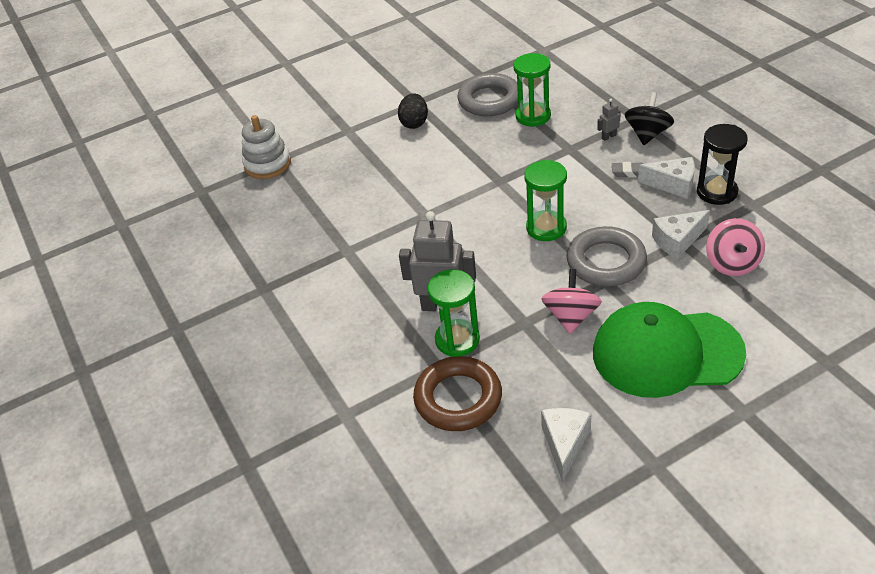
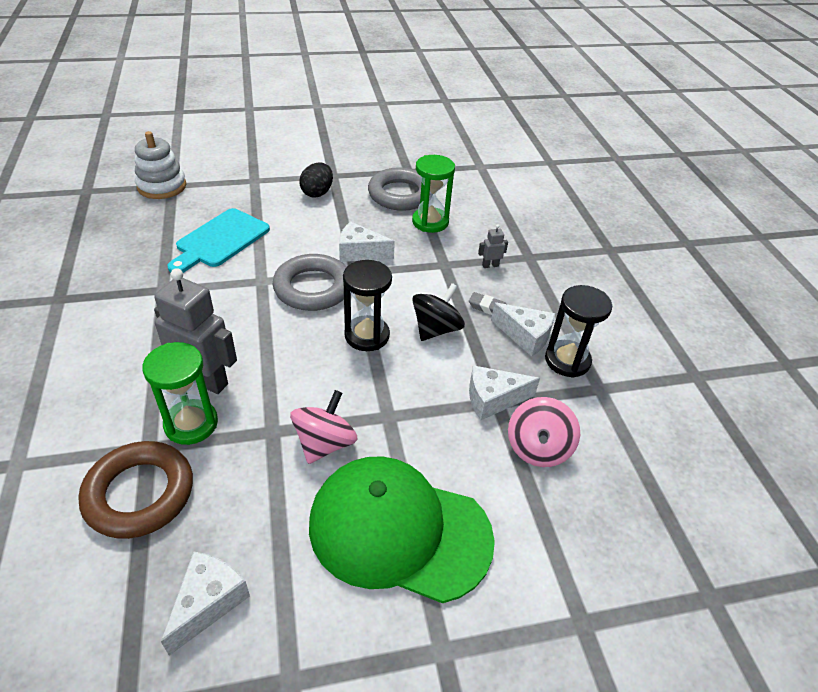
camera: 10 degrees right, 0 degrees up
green hourglass [524,160,567,241] -> black hourglass [343,260,392,351]
grey ring [566,226,647,286] -> grey ring moved to [273,254,347,311]
black spinning top [625,92,674,145] -> black spinning top moved to [412,283,465,341]
none -> turquoise cutting board [167,208,270,273]
none -> white cheese [339,221,395,262]

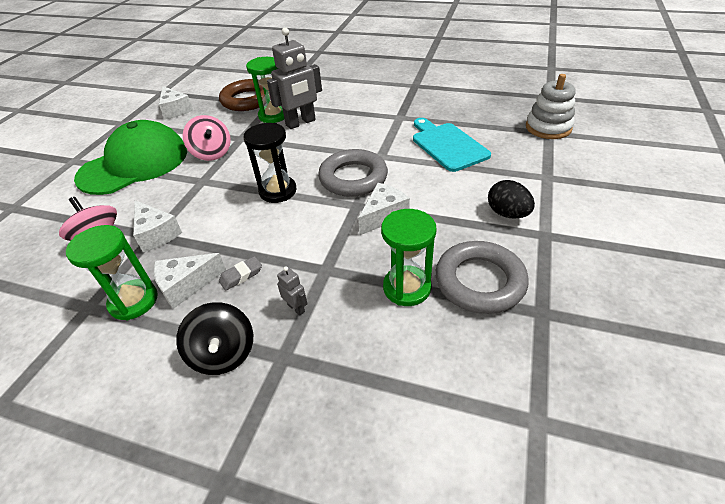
camera: 125 degrees right, 0 degrees up
black spinning top [412,283,465,341] -> black spinning top moved to [176,302,253,375]
white cheese [469,365,540,420] -> white cheese turned 120 degrees clockwise [133,200,182,252]
grey robot [478,224,508,268] -> grey robot turned 60 degrees counterclockwise [277,266,307,316]
black hourglass [545,285,612,378] -> green hourglass [66,225,158,320]

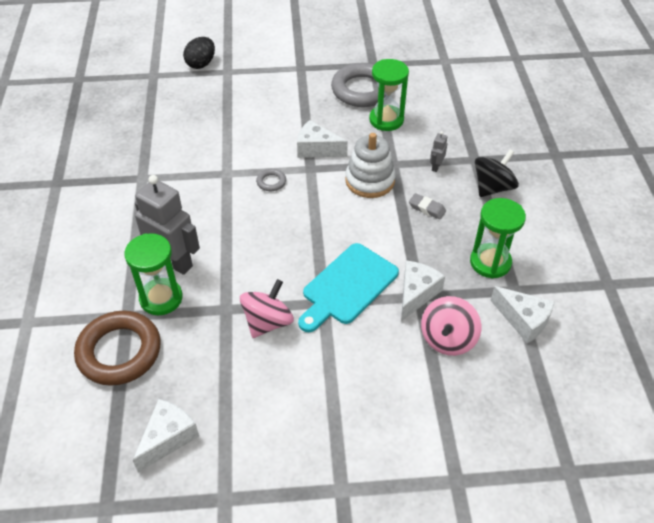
camera: 115 degrees left, 5 degrees up
green cap [74,120,187,195] -> none
white cheese [154,253,226,309] -> white cheese moved to [490,286,555,344]
black hourglass [244,123,297,203] -> none
grey ring [318,149,388,197] -> grey ring [256,169,286,191], size x0.43
turquoise cutting board [413,118,491,172] -> turquoise cutting board moved to [298,243,399,332]
black egg [488,180,535,219] -> black egg moved to [183,37,215,69]
white stacking toy [526,74,576,139] -> white stacking toy moved to [345,133,396,198]

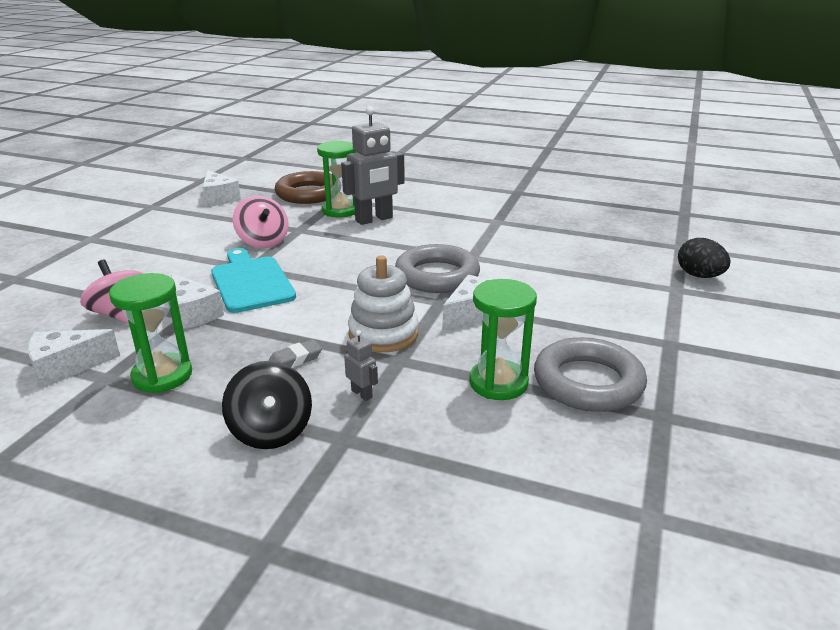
camera: 115 degrees right, 20 degrees down
grey ring [256,169,286,191] -> grey ring [395,244,480,293], size x2.34

